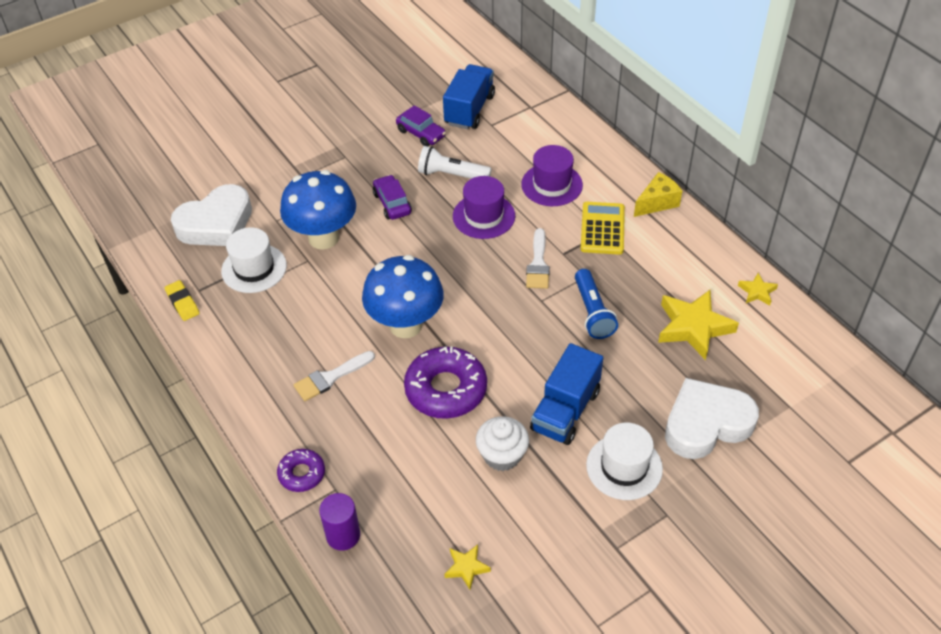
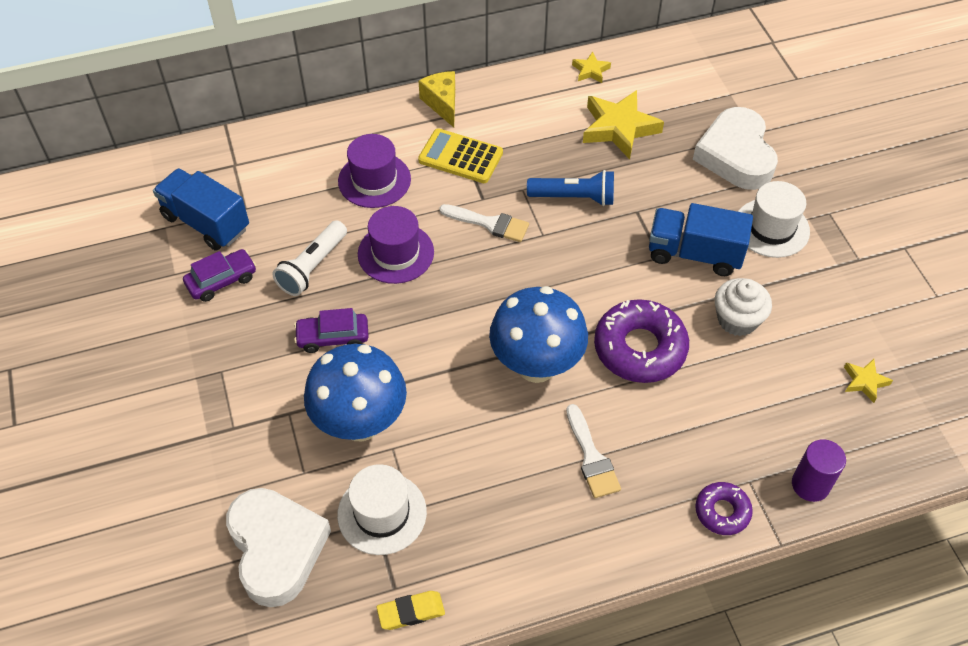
camera: 75 degrees left, 5 degrees up
blue truck [530,343,603,445] -> blue truck turned 150 degrees clockwise [649,203,753,276]

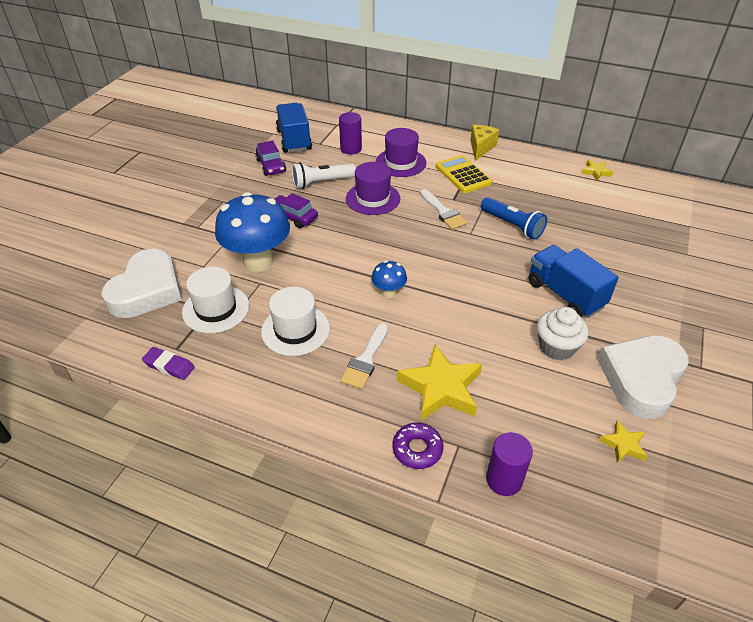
camera: 40 degrees right, 10 degrees down
purple car [183,249,256,302] -> purple car turned 60 degrees clockwise [255,140,286,176]
yellow eraser [376,591,445,630] -> purple eraser [142,347,195,380]
blue mushroom [489,286,588,383] -> blue mushroom [371,261,407,298], size x0.47
yellow star [583,90,664,159] -> yellow star moved to [397,345,482,421]
purple donut [594,299,689,383] -> none
white heart [693,107,778,190] -> white heart moved to [598,336,689,419]
white hat [738,181,810,258] -> white hat moved to [261,287,330,356]
none -> purple cylinder [339,112,362,155]

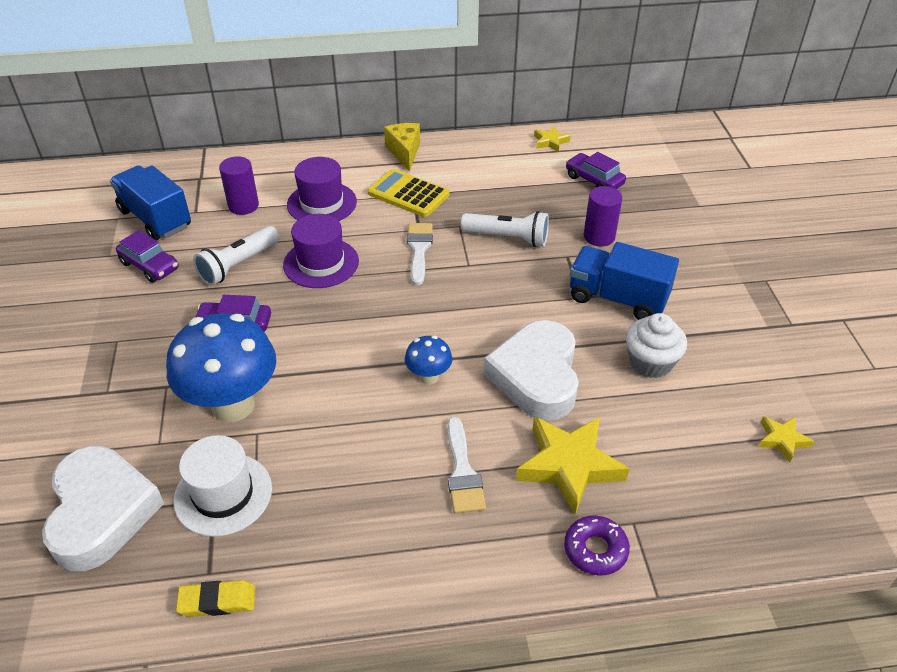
camera: 30 degrees left, 0 degrees up
purple eraser [142,347,195,380] -> yellow eraser [176,580,255,617]
white hat [261,287,330,356] -> none
white brush [420,189,467,230] -> white brush turned 120 degrees counterclockwise [407,223,433,285]
blue flashlight [481,197,547,240] -> white flashlight [461,211,549,247]
purple cylinder [486,432,533,496] -> purple cylinder moved to [584,186,622,246]
white heart [598,336,689,419] -> white heart moved to [484,320,579,421]
none -> purple car [566,152,626,189]

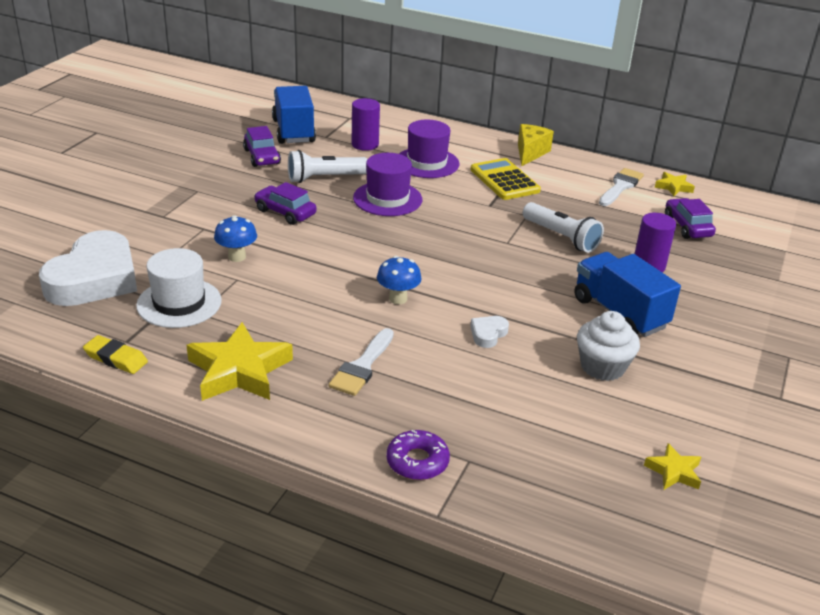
camera: 30 degrees right, 10 degrees down
blue mushroom [166,313,276,422] -> blue mushroom [214,215,257,262], size x0.47
white brush [407,223,433,285] -> white brush moved to [599,168,644,206]
white heart [484,320,579,421] -> white heart [470,316,509,348], size x0.40
yellow star [516,417,629,515] -> yellow star moved to [187,322,293,401]

